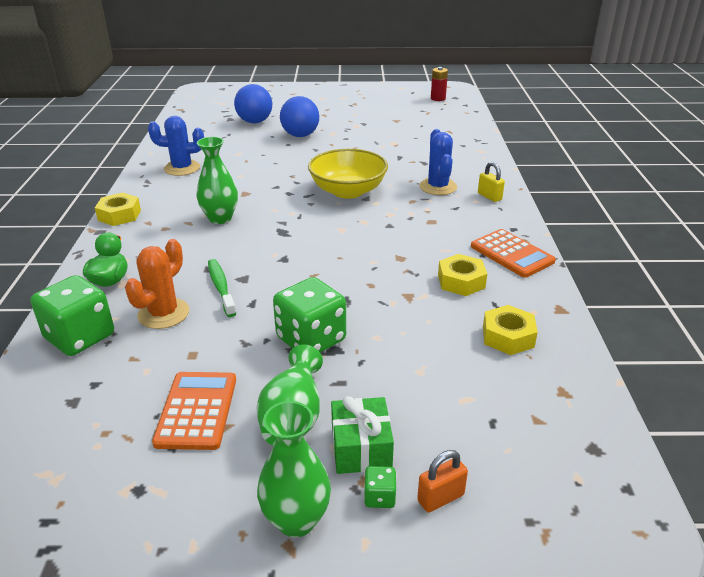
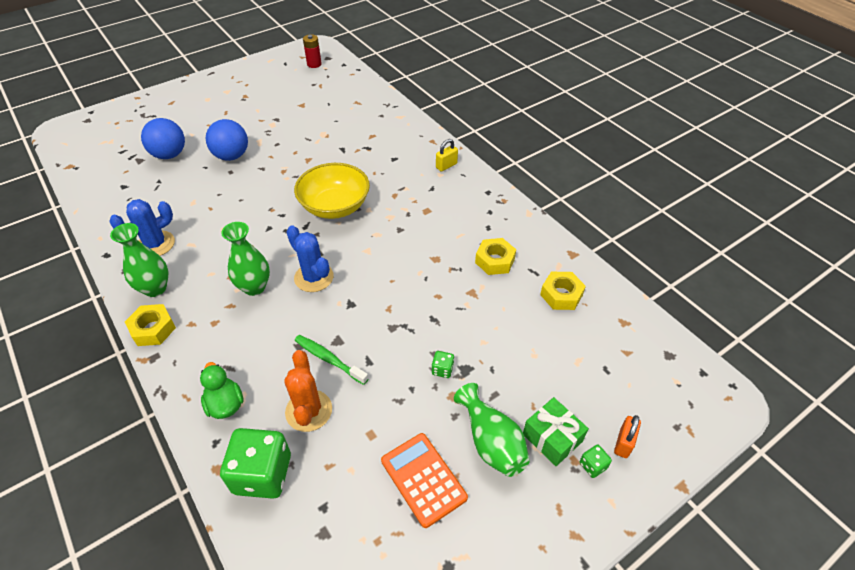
camera: 35 degrees left, 15 degrees up
green vase [257,401,331,537] -> green vase moved to [110,223,168,297]
green dice [273,277,346,353] -> green dice [432,351,454,378], size x0.43
blue cactus [419,129,457,195] -> blue cactus moved to [287,225,334,292]
orange calculator [471,229,556,278] -> none
yellow padlock [478,162,505,202] -> yellow padlock turned 60 degrees counterclockwise [436,139,458,172]

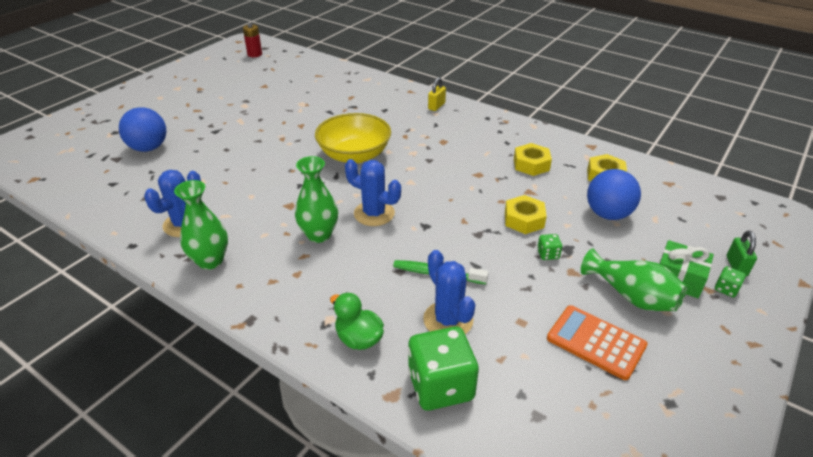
camera: 20 degrees left, 10 degrees down
yellow nut [125,304,176,346] -> yellow nut moved to [505,195,547,234]
blue ball [206,119,248,161] -> blue ball moved to [587,169,641,220]
orange cactus [284,350,332,432] -> blue cactus [423,250,475,334]
orange padlock [614,415,641,458] -> green padlock [727,230,757,276]

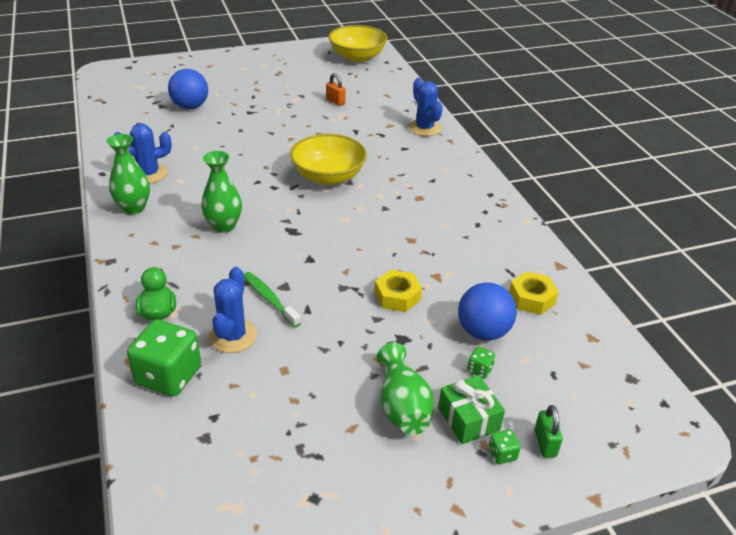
camera: 35 degrees right, 0 degrees up
red battery [243,24,262,57] -> yellow bowl [329,25,387,62]
blue cactus [345,159,401,226] -> blue cactus moved to [408,78,443,136]
yellow padlock [428,77,446,111] -> none
yellow nut [514,143,552,176] -> none
green dice [537,234,562,260] -> green dice moved to [467,346,496,379]
orange calculator [547,305,648,380] -> none
green padlock [727,230,757,276] -> green padlock turned 45 degrees counterclockwise [535,405,563,458]
none -> orange padlock [326,73,346,106]

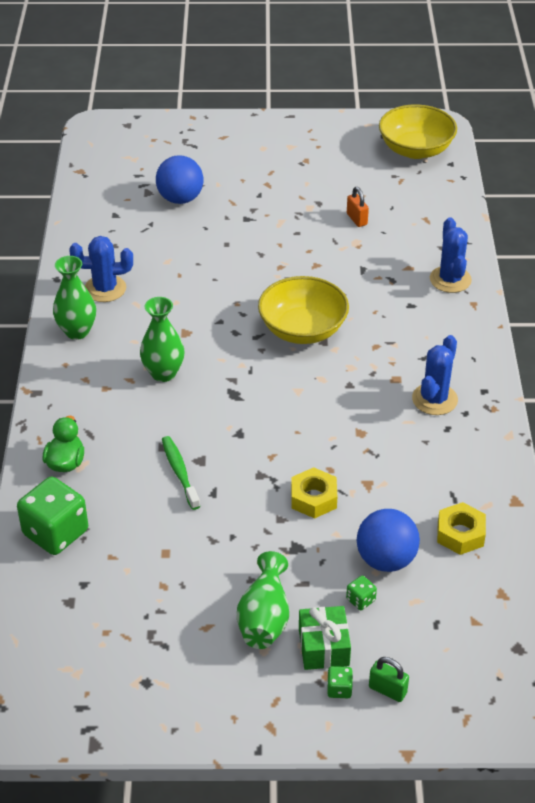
camera: 20 degrees right, 5 degrees up
blue cactus [209,267,257,353] -> blue cactus moved to [412,335,458,415]
green padlock [535,405,563,458] -> green padlock turned 75 degrees counterclockwise [369,657,409,702]

